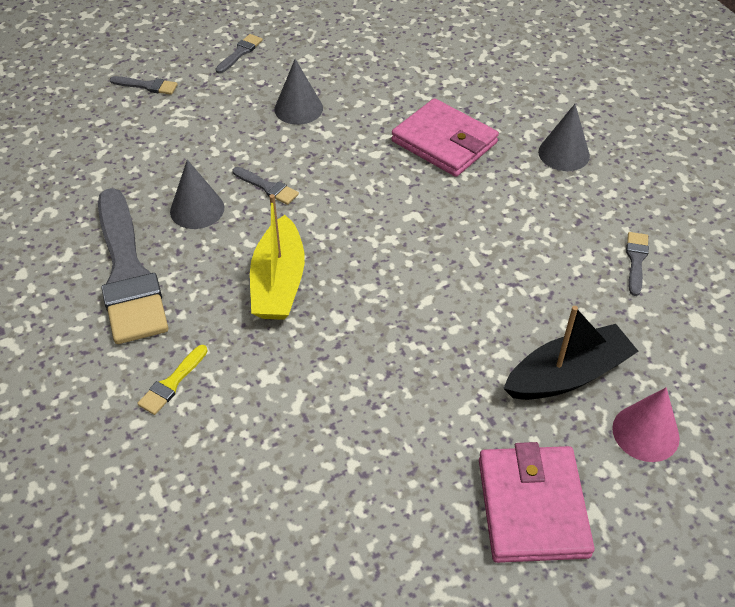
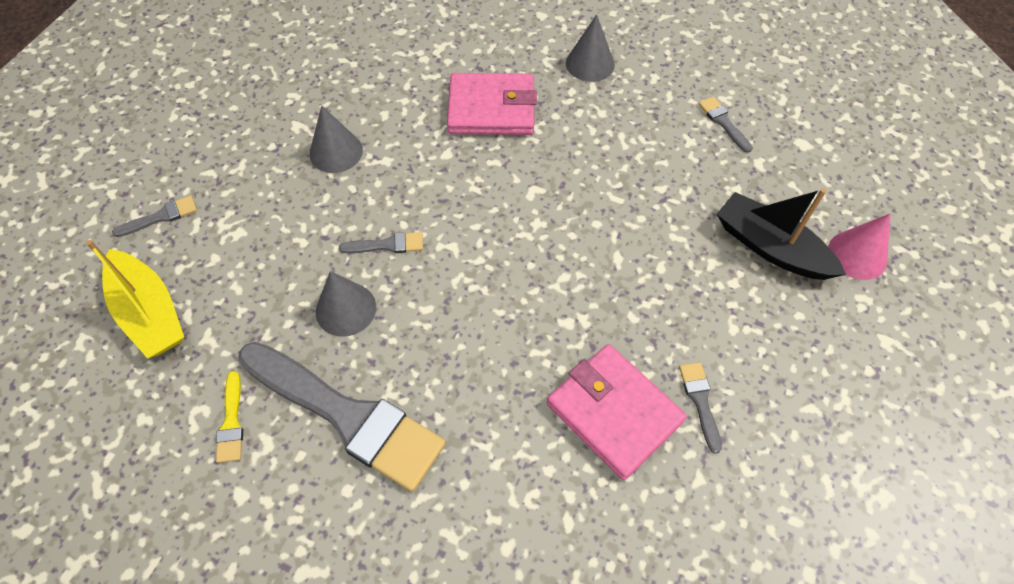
camera: 40 degrees left, 10 degrees up
yellow brush [137,345,208,415] -> yellow brush moved to [216,371,243,463]
grey brush [216,34,263,74] -> grey brush moved to [679,362,722,454]
yellow boat [250,194,305,320] -> yellow boat moved to [86,240,184,359]
pink wallet [479,442,595,563] -> pink wallet moved to [547,344,687,480]
black boat [503,306,638,400] -> black boat turned 75 degrees counterclockwise [717,188,846,280]

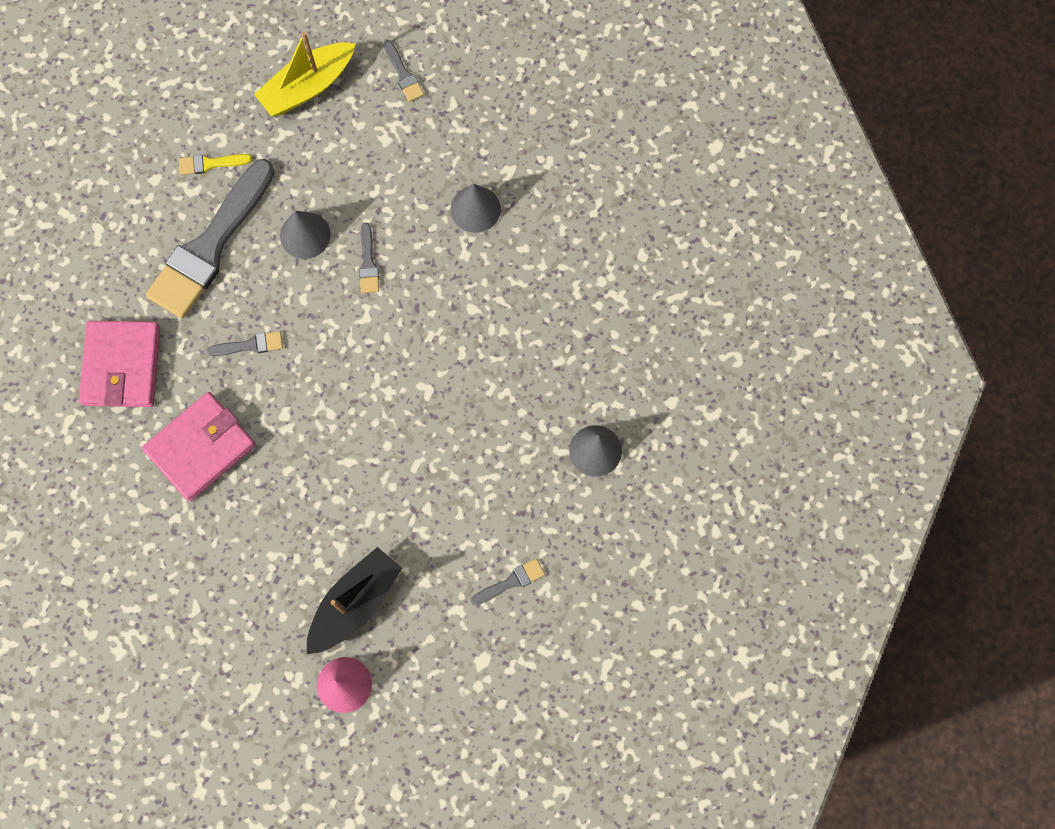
camera: 90 degrees right, 15 degrees up
pink wallet [447,73,537,135] -> pink wallet moved to [79,321,160,407]
grey brush [679,362,722,454] -> grey brush moved to [207,331,283,356]

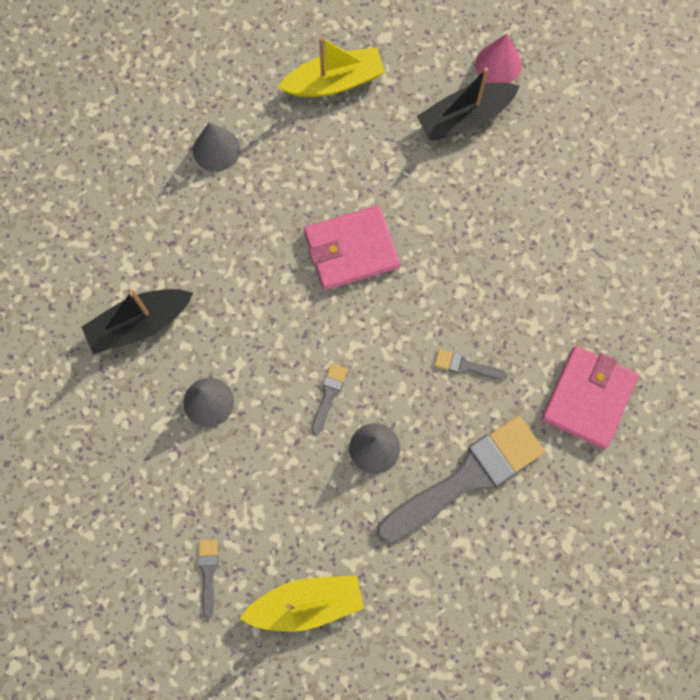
camera: 155 degrees left, 0 degrees up
pink wallet [142,392,256,502] -> pink wallet moved to [304,205,400,290]
yellow brush [179,154,252,175] -> none
grey brush [471,558,545,605] -> yellow boat [278,37,385,97]
none -> black boat [82,289,193,354]

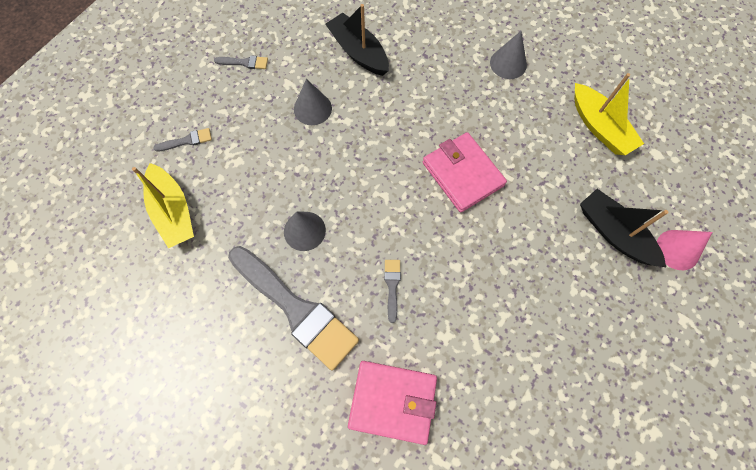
camera: 75 degrees right, 5 degrees down
grey brush [312,363,348,435] -> grey brush moved to [214,56,268,69]

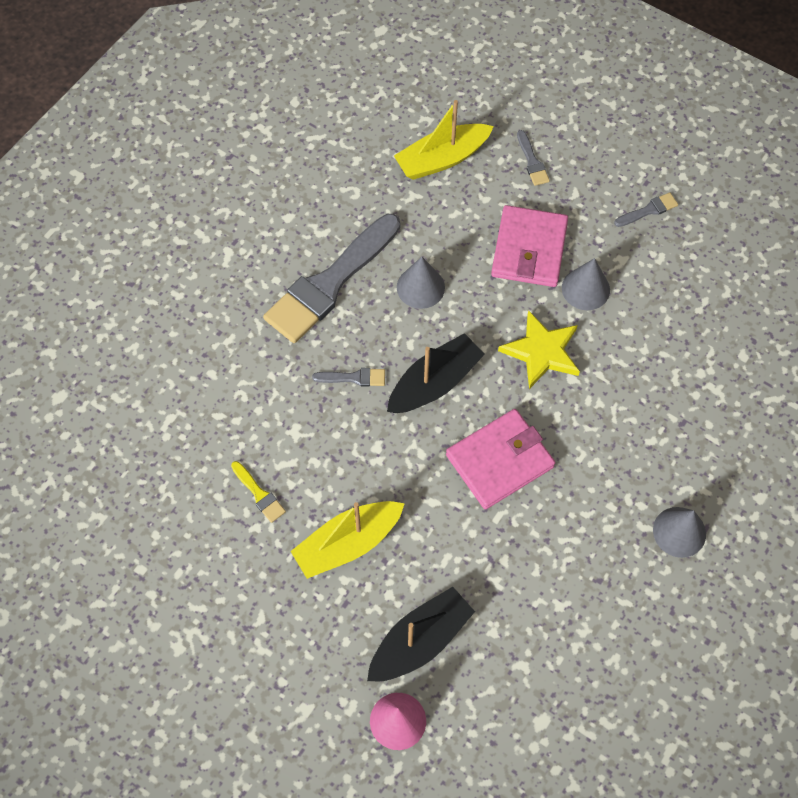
camera: 90 degrees right, 5 degrees down
grey brush [214,56,268,69] -> grey brush turned 120 degrees counterclockwise [614,192,678,227]
black boat [325,4,389,76] -> black boat moved to [387,333,485,413]
pink wallet [348,361,437,445] -> pink wallet moved to [491,205,568,287]
yellow boat [575,73,644,155] -> yellow boat moved to [290,501,405,579]
none -> yellow brush [231,461,286,523]
none -> yellow star [498,310,580,389]

